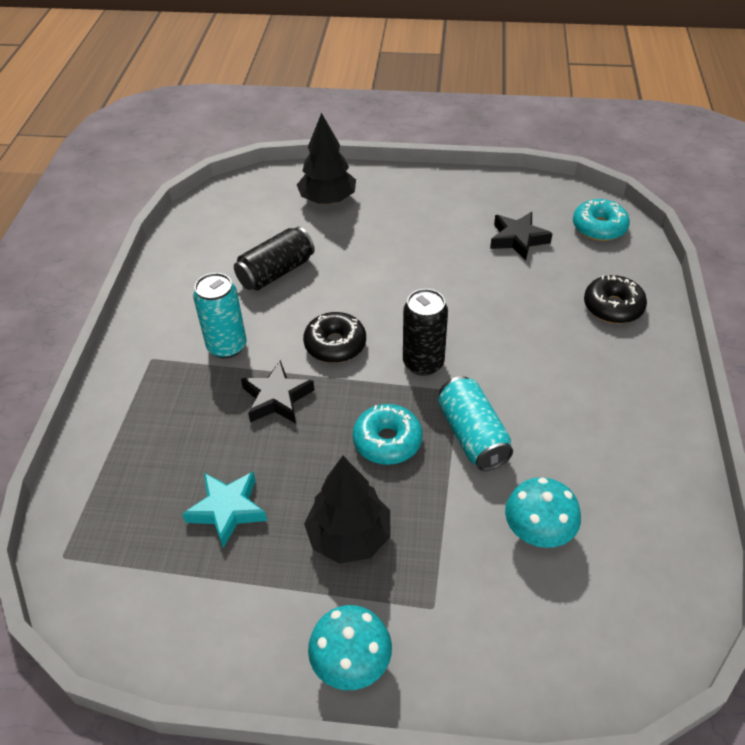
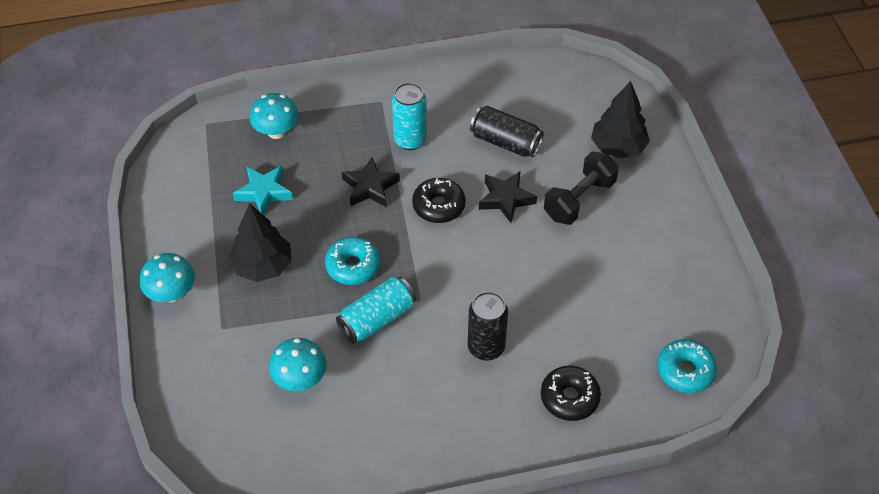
camera: 70 degrees right, 5 degrees up
black can [403,289,448,376] -> black can moved to [468,292,508,361]
black star [490,212,553,260] -> black star moved to [479,172,537,223]
none -> turquoise mushroom [249,93,299,139]
none -> black dumbbell [544,152,619,225]

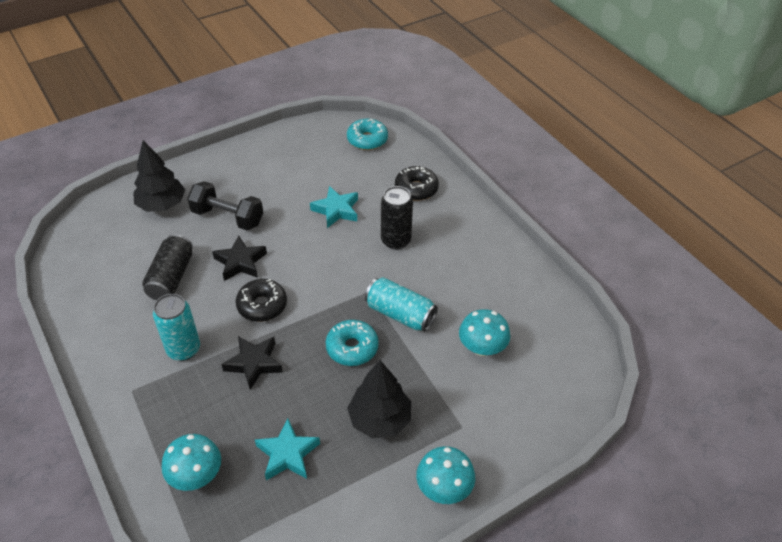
camera: 110 degrees left, 5 degrees down
none -> turquoise star [310,186,358,228]

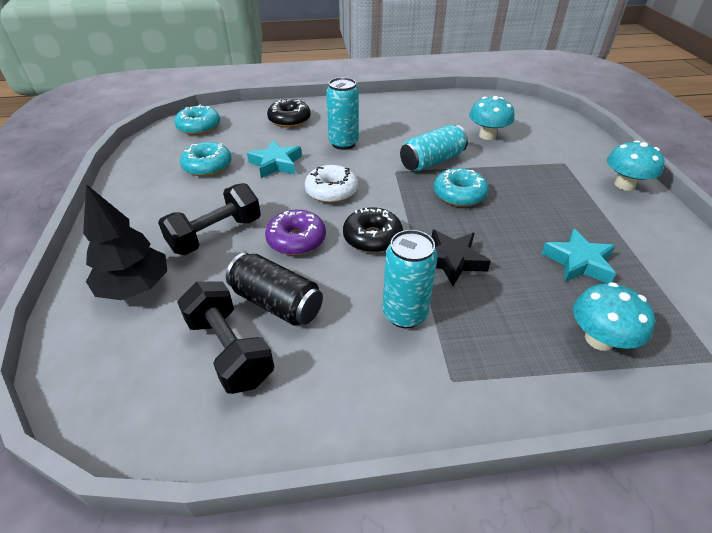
camera: 65 degrees left, 5 degrees down
black star [212,235,267,281] -> purple donut [265,210,326,255]
black tree [347,360,411,439] -> none
black can [381,186,413,250] -> turquoise can [326,77,359,150]
none -> black dumbbell [177,281,274,394]
none -> turquoise donut [180,142,231,177]
none -> white donut [305,165,358,203]

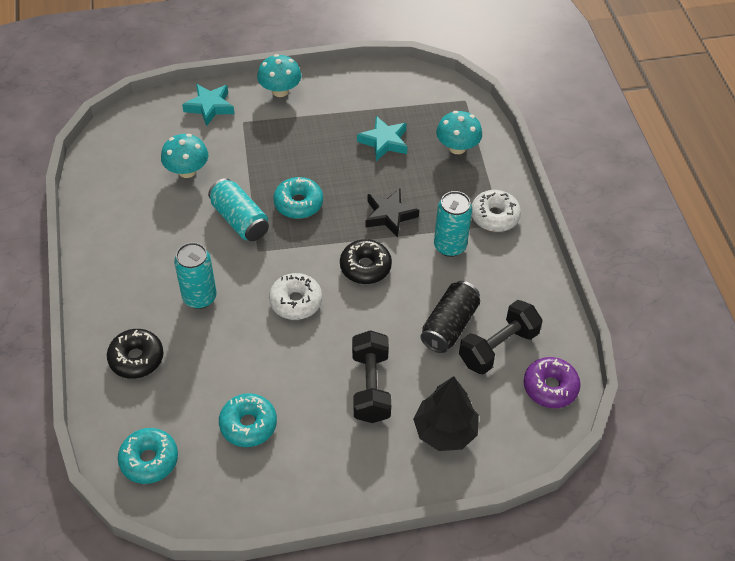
camera: 95 degrees left, 10 degrees up
black dumbbell [158,183,261,255] -> black dumbbell turned 45 degrees clockwise [352,330,391,423]
turquoise star [247,140,302,178] -> turquoise star moved to [182,84,234,126]
purple donut [265,210,326,255] -> purple donut moved to [524,357,581,408]
none -> white donut [472,190,521,232]

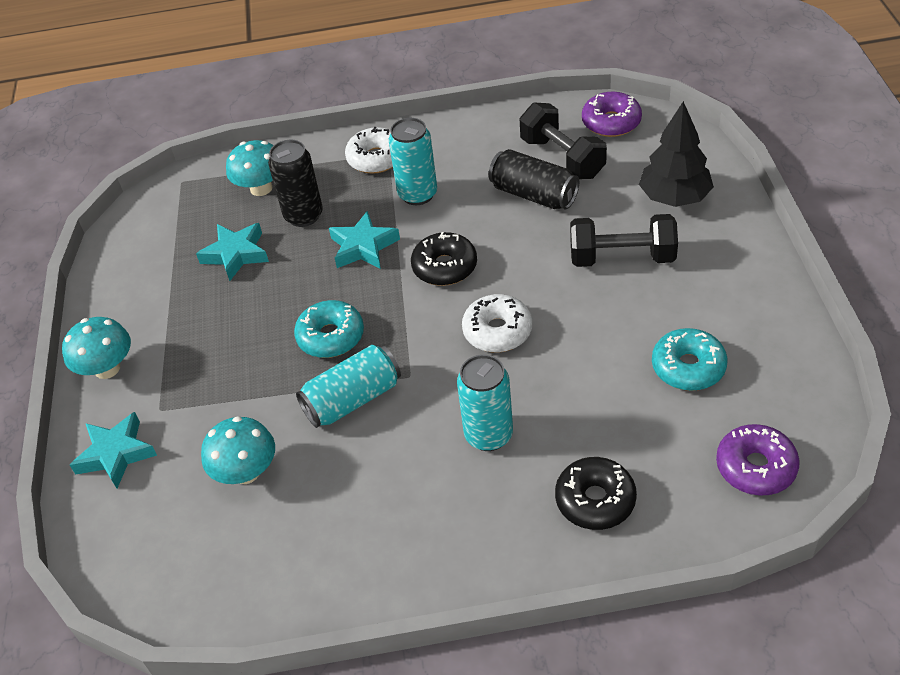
camera: 80 degrees left, 5 degrees down
turquoise donut [118,428,178,484] -> purple donut [716,424,800,496]
black star [365,189,419,238] -> turquoise star [329,211,400,269]
none -> black can [268,140,323,227]

